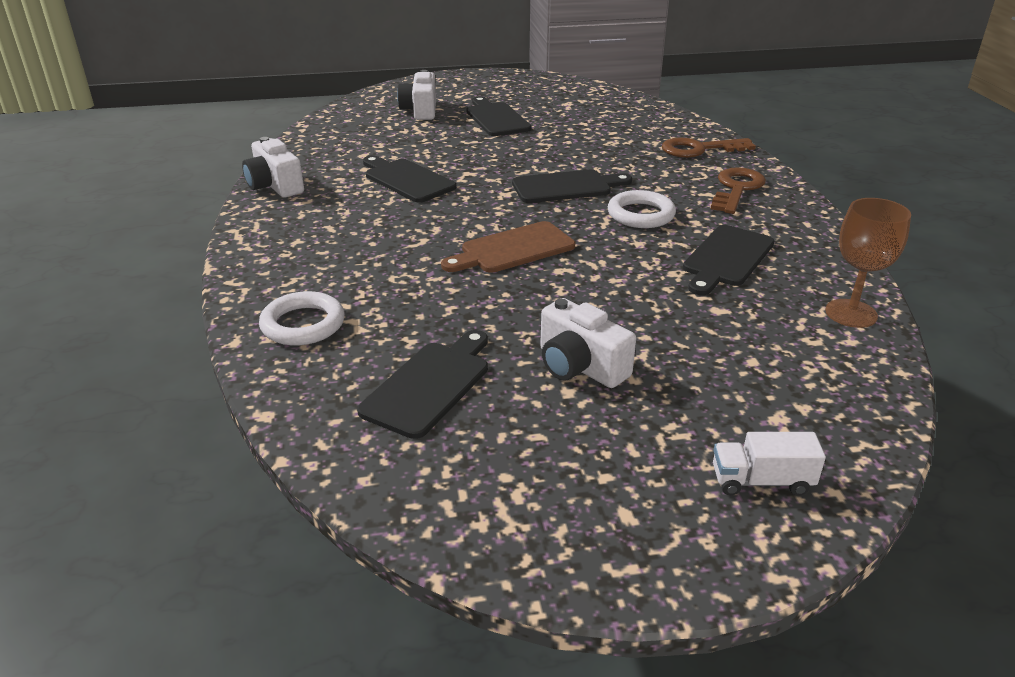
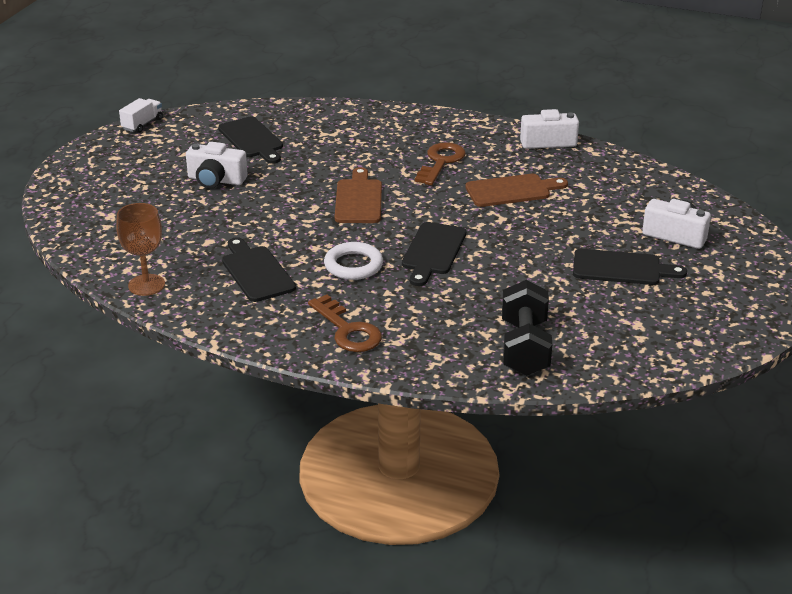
camera: 120 degrees right, 0 degrees up
white ring [259,291,345,345] -> none
black cutting board [363,155,456,203] -> brown cutting board [465,174,568,207]
white camera [540,298,636,388] -> white camera turned 150 degrees counterclockwise [186,142,248,188]
brown key [662,137,756,158] -> brown key moved to [415,142,466,185]
white truck [713,432,826,496] -> white truck moved to [119,98,163,133]
none -> black dumbbell [502,280,552,376]

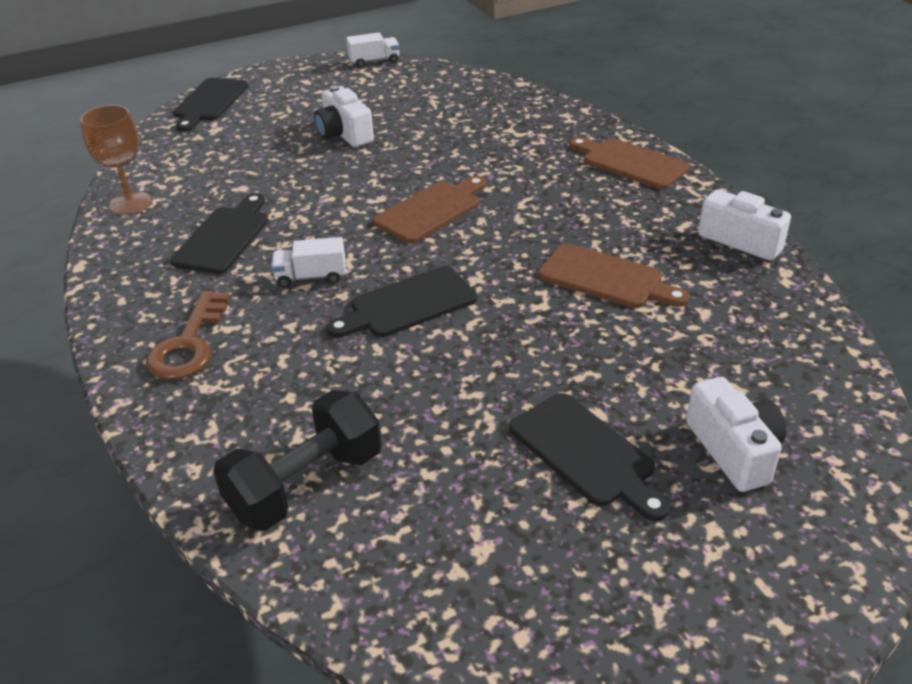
camera: 45 degrees right, 5 degrees up
black cutting board [218,117,283,164] -> black cutting board moved to [173,78,248,132]
white ring [324,242,383,280] -> white truck [272,237,346,288]
brown key [415,142,466,185] -> none
none -> brown cutting board [569,137,689,189]

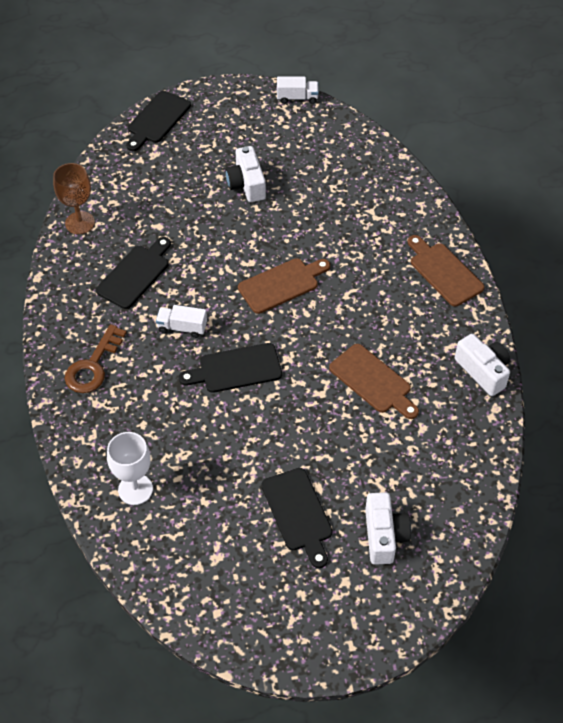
camera: 15 degrees right, 15 degrees up
black dumbbell [213,390,382,531] -> white goblet [107,432,153,505]

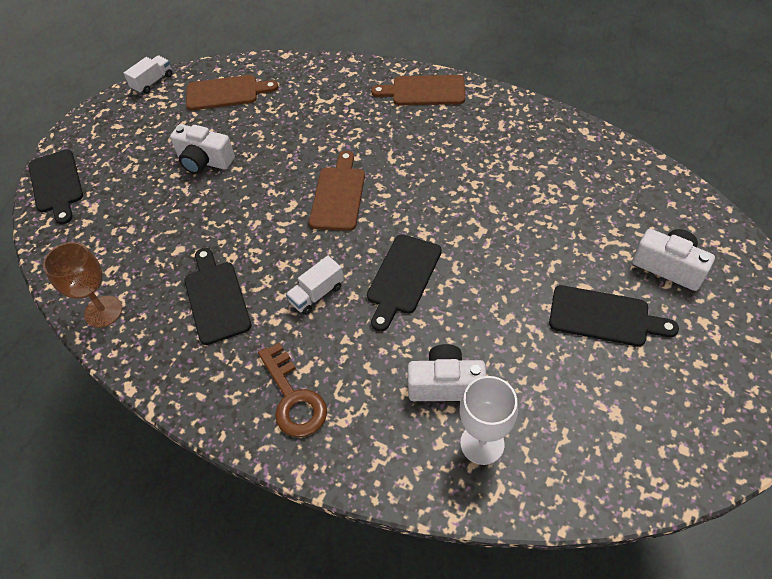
camera: 50 degrees left, 0 degrees up
brown cutting board [329,344,419,419] -> brown cutting board moved to [186,75,279,111]
white camera [455,334,510,396] -> white camera moved to [408,344,486,401]

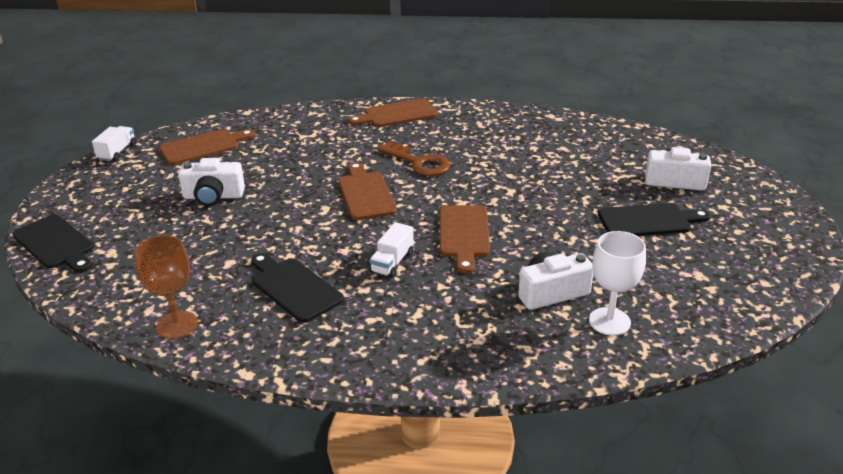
camera: 25 degrees left, 20 degrees down
brown key [258,342,327,437] -> brown key moved to [378,141,450,176]
black cutting board [367,235,442,332] -> brown cutting board [440,205,490,274]

